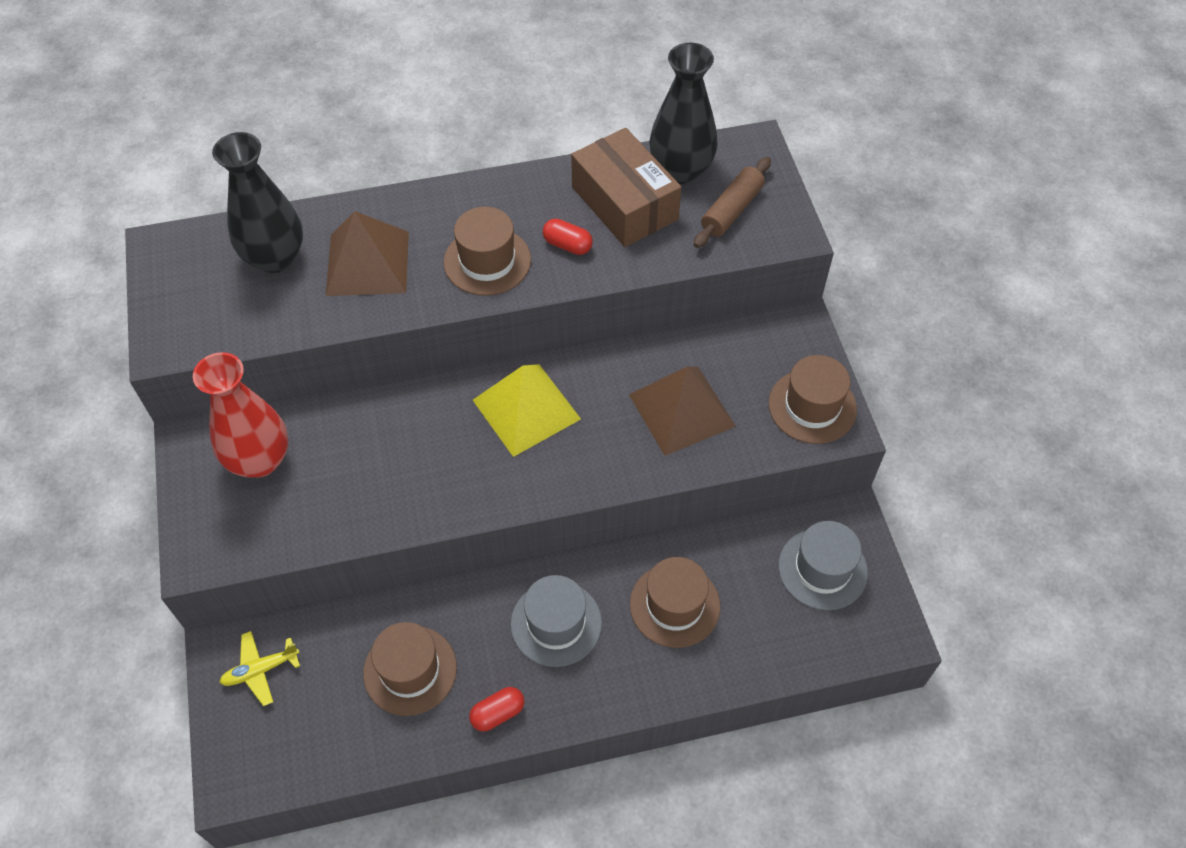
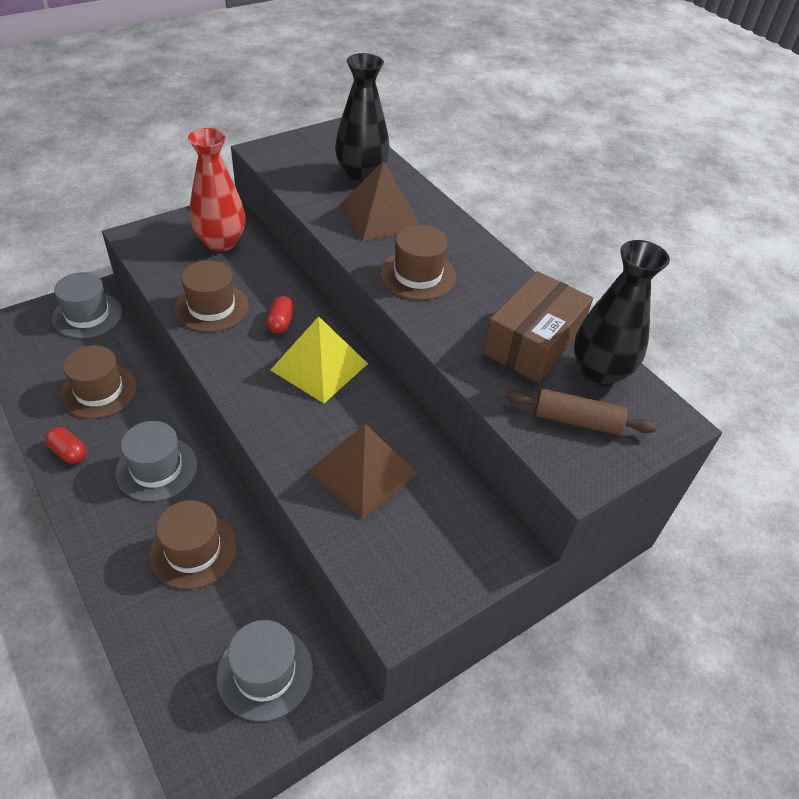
camera: 65 degrees right, 10 degrees down
yellow plane [219,631,300,706] -> grey hat [52,272,122,338]
red capsule [543,219,593,255] -> red capsule moved to [266,296,294,334]
brown hat [769,355,857,444] -> brown hat moved to [174,260,249,332]

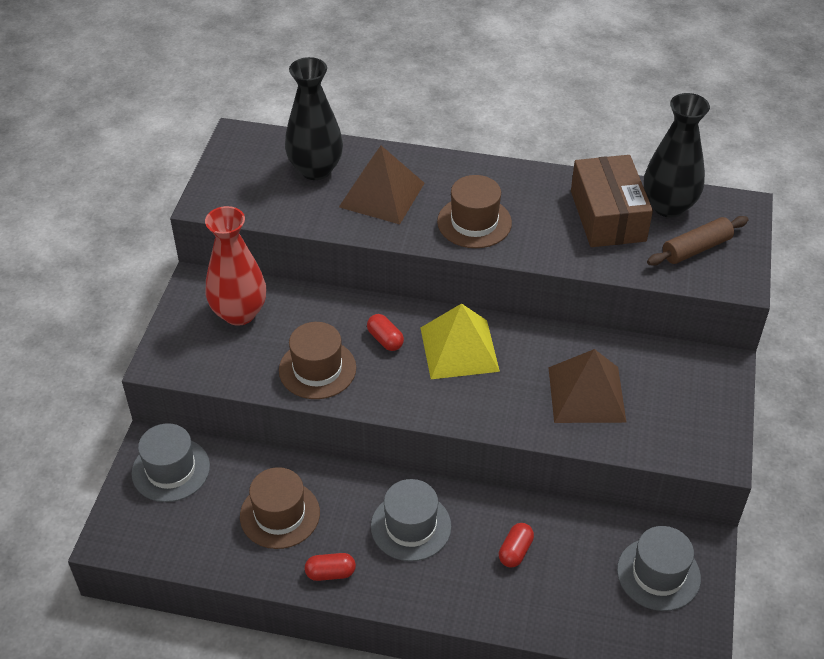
camera: 40 degrees left, 0 degrees up
brown hat [149,500,237,589] -> red capsule [499,523,534,568]

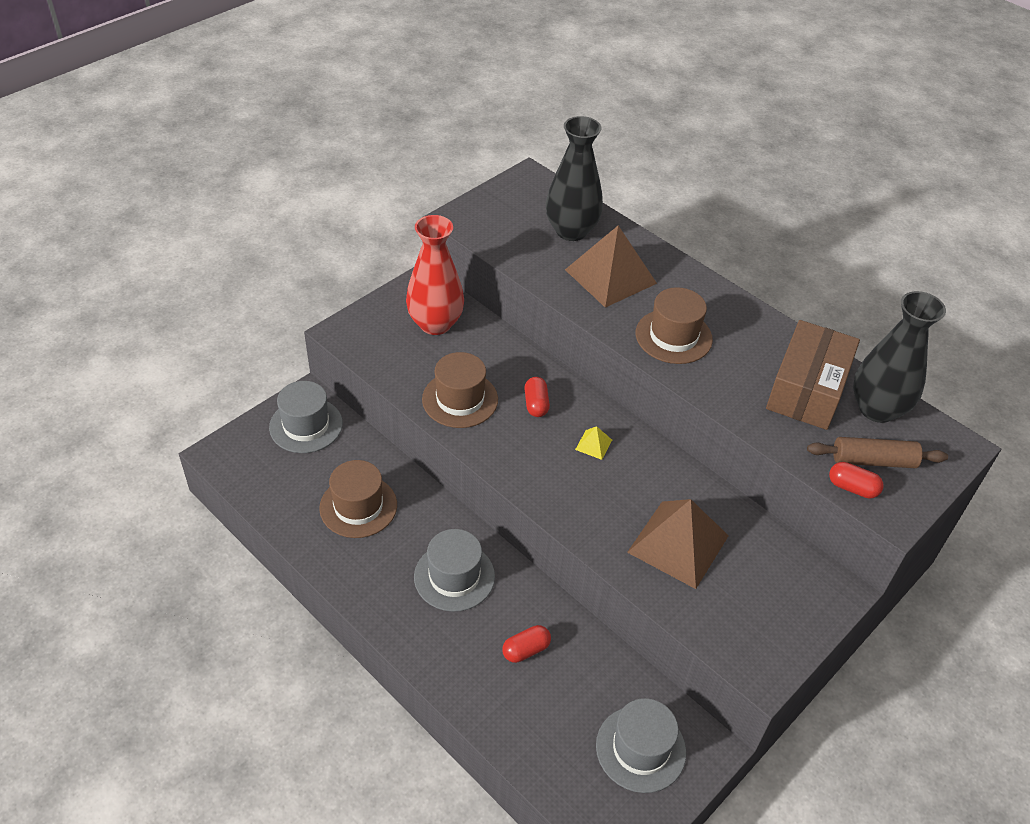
camera: 30 degrees right, 0 degrees up
red capsule [305,553,356,581] -> red capsule moved to [829,462,884,499]
yellow pyramid [421,303,500,379] -> yellow pyramid [575,426,612,460], size x0.41

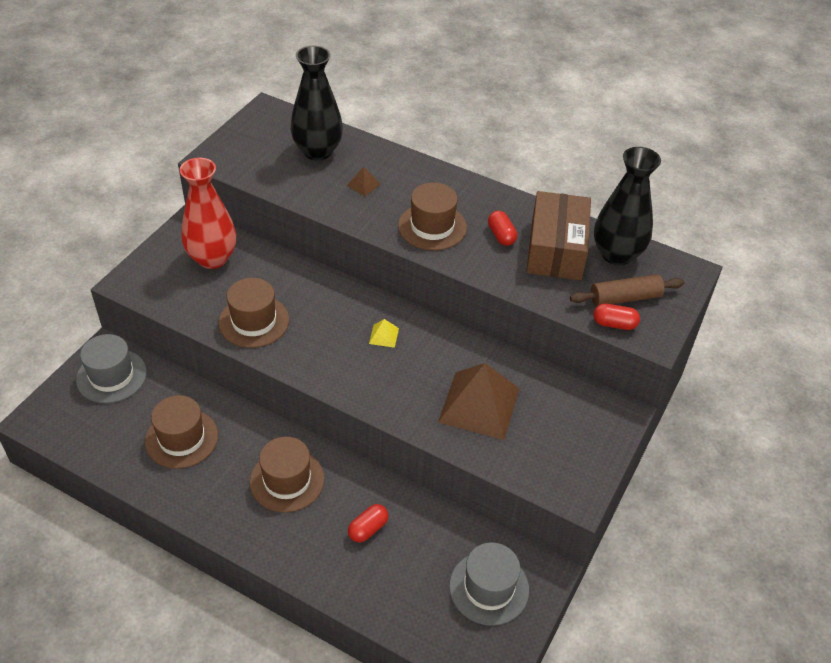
camera: 15 degrees left, 0 degrees up
grey hat [414,529,495,612] -> brown hat [250,437,324,513]
red capsule [524,377,550,417] -> red capsule moved to [488,211,517,246]
brown pyramid [565,225,657,308] -> brown pyramid [347,166,381,196], size x0.41

